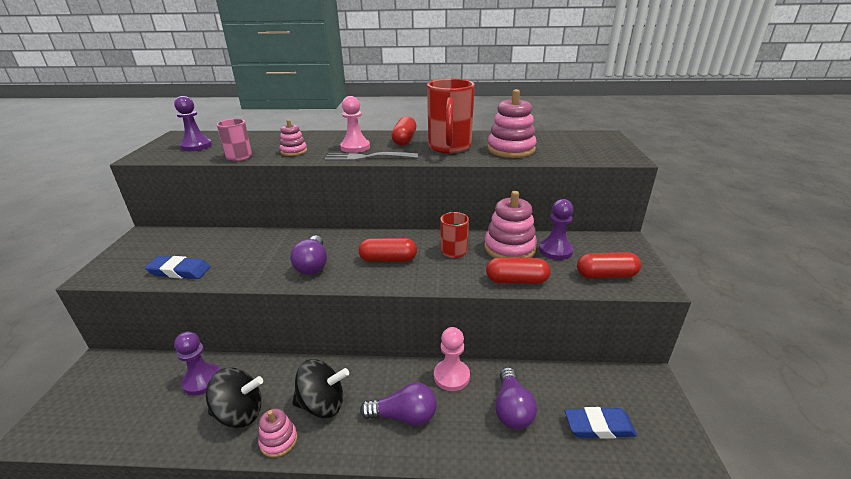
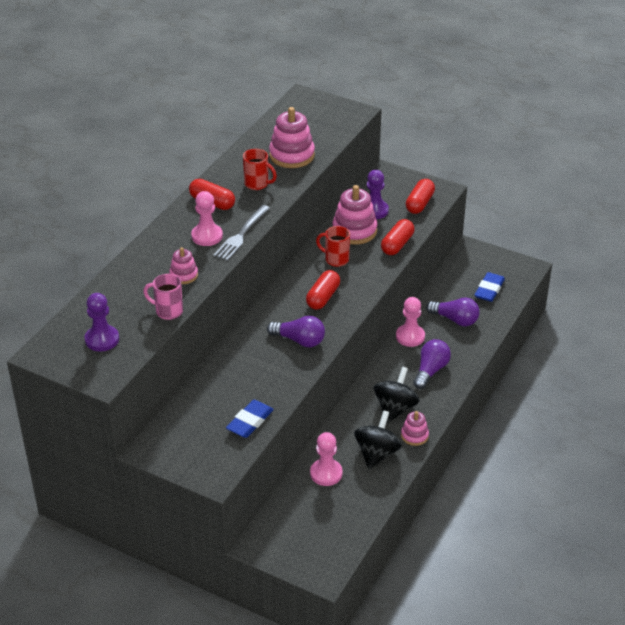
camera: 65 degrees left, 10 degrees up
purple pawn [174,332,220,396] -> pink pawn [310,432,343,486]
red mug [427,79,475,153] -> red mug [243,149,277,190], size x0.56

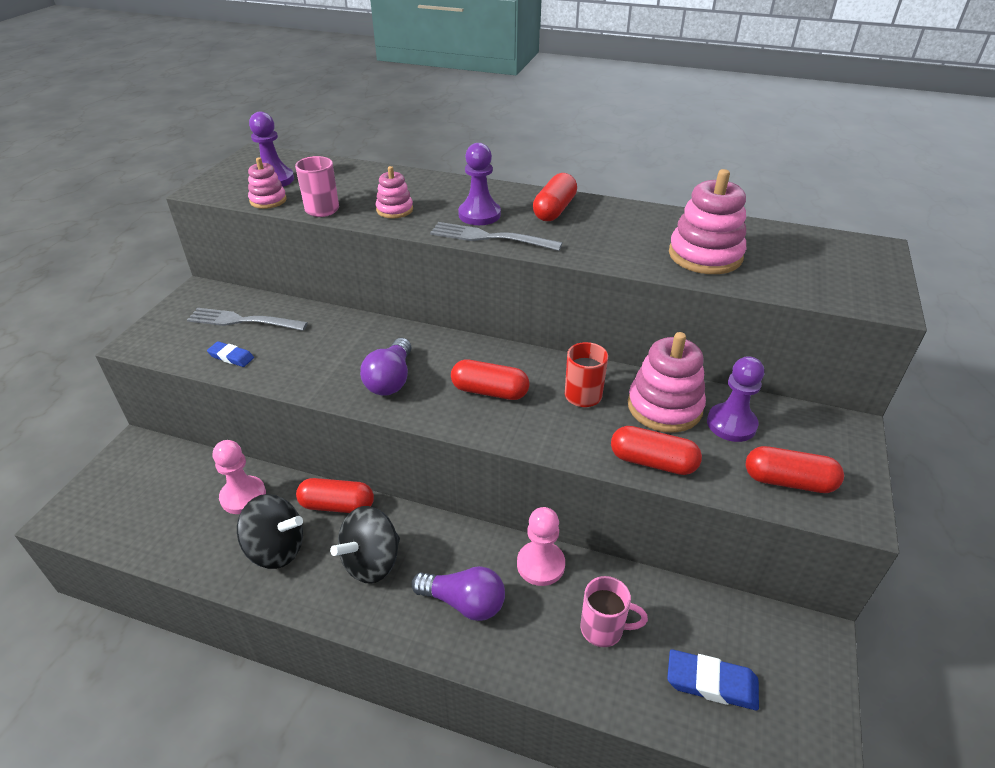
camera: 80 degrees right, 0 degrees up
pink pawn [191,191,223,246] -> purple pawn [458,143,501,225]
blue eraser [226,400,274,438] -> blue eraser [207,341,254,367], size x0.62
red mug [243,149,277,190] -> none
black spinning top [374,367,419,423] -> black spinning top turned 120 degrees clockwise [330,506,400,584]
pink stacking toy [401,411,429,446] -> pink stacking toy moved to [248,157,287,209]
purple light bulb [426,297,480,326] -> pink mug [581,576,648,647]
none -> grey fork [187,308,308,331]
none -> red capsule [296,478,374,513]

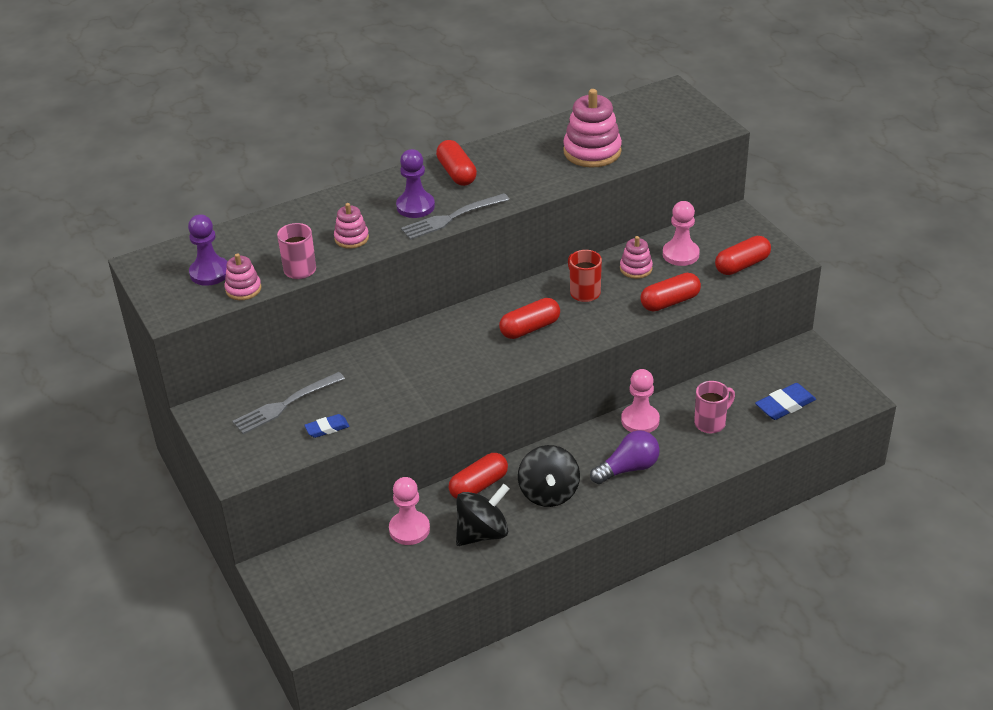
camera: 45 degrees left, 0 degrees up
purple light bulb [360,338,411,396] -> none
pink stacking toy [628,332,706,433] -> pink stacking toy [620,236,653,279], size x0.56
purple pawn [707,356,764,442] -> pink pawn [663,201,700,266]

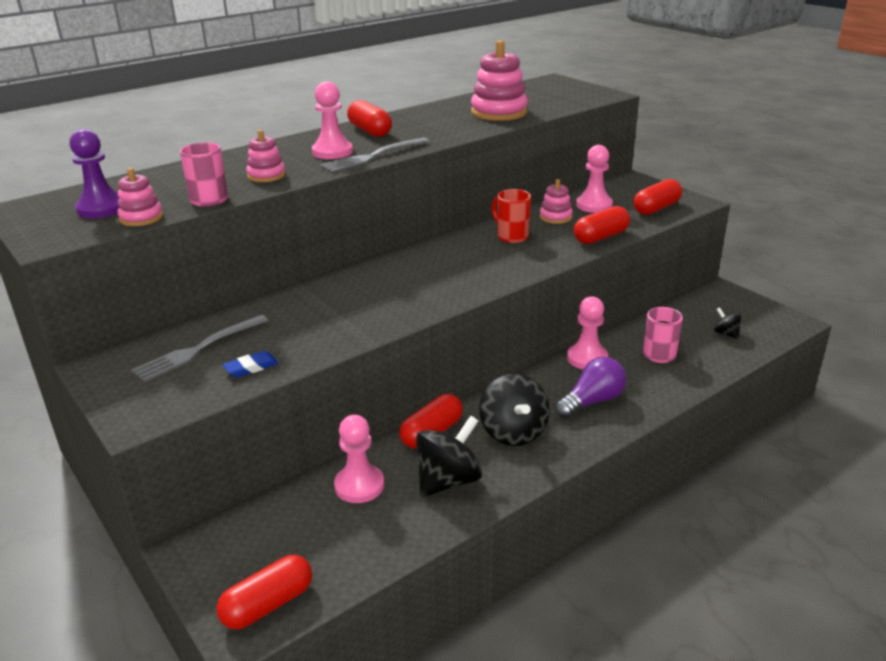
camera: 10 degrees left, 10 degrees down
purple pawn [396,149,435,218] -> pink pawn [312,82,353,159]
red capsule [499,298,560,339] -> red capsule moved to [216,555,312,629]
blue eraser [755,383,816,420] -> black spinning top [714,307,741,339]

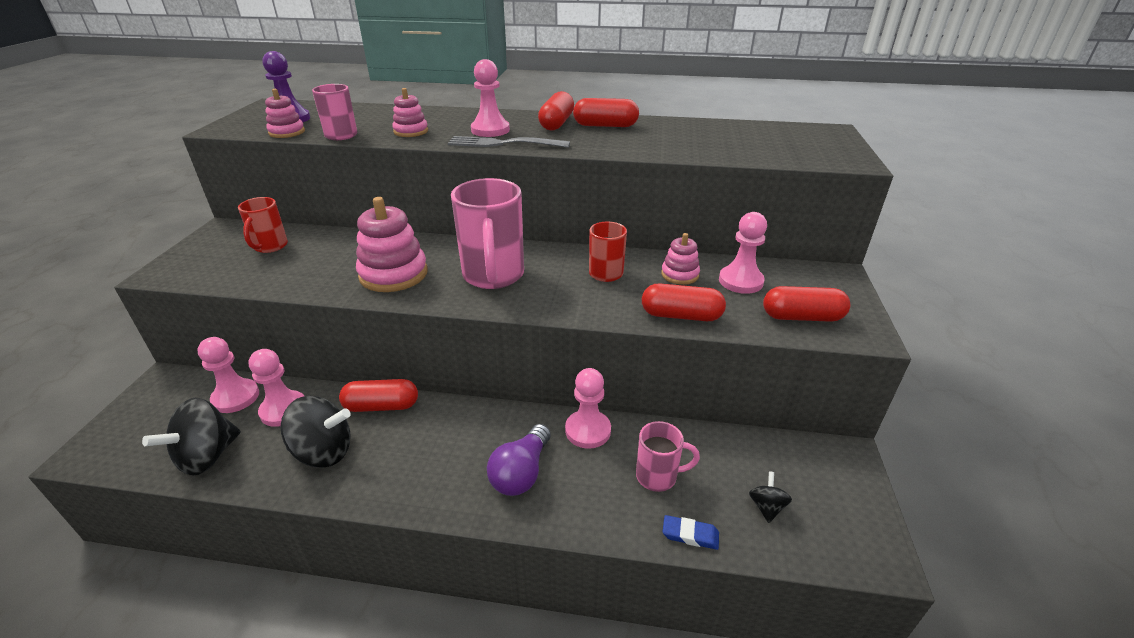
camera: 45 degrees right, 5 degrees up
grey fork [131,315,269,382] -> red mug [238,197,288,253]
red capsule [216,555,312,629] -> red capsule moved to [573,98,639,127]
blue eraser [223,351,279,378] -> blue eraser moved to [663,515,719,550]
pink stacking toy [471,40,528,121] -> pink stacking toy moved to [356,197,428,292]
black spinning top [480,374,550,446] -> black spinning top moved to [142,398,241,475]
purple light bulb [555,357,626,418] -> purple light bulb turned 105 degrees clockwise [487,424,551,496]
none -> pink pawn [197,337,259,413]
none -> pink mug [451,178,524,289]

